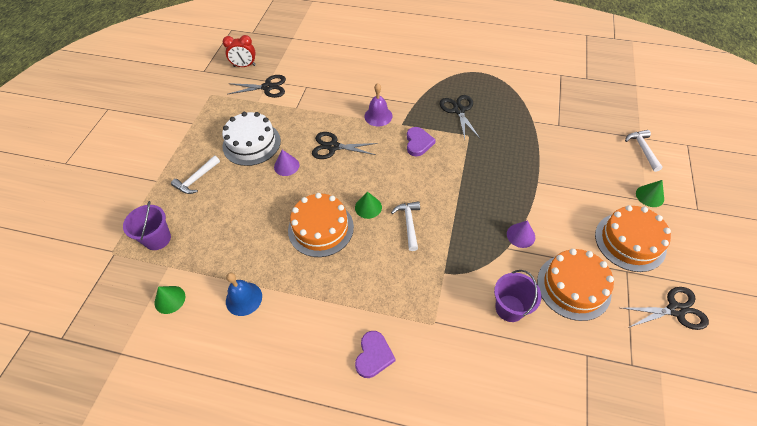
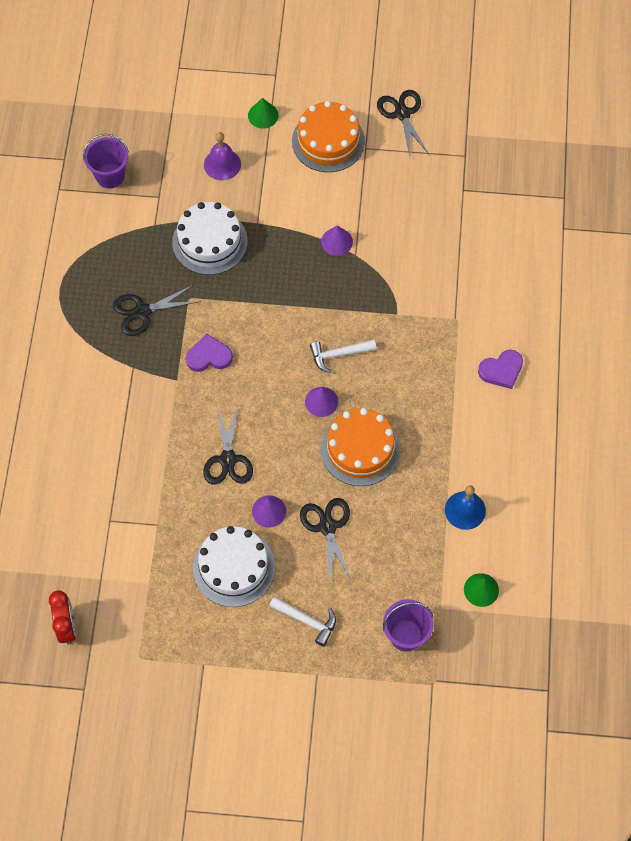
camera: 100 degrees left, 10 degrees up
black scissors [228,75,286,98] -> black scissors moved to [300,498,352,580]
green cone [355,191,382,219] -> purple cone [305,387,338,417]
purple heart [355,331,396,378] -> purple heart turned 150 degrees clockwise [478,350,523,389]
purple bell [364,83,392,126] -> purple bell moved to [204,132,241,181]
purple bucket [494,270,541,322] -> purple bucket moved to [83,134,129,188]
orange cake [537,249,614,321] -> none
white hammer [625,130,663,172] -> none
none -> white cake [172,202,248,275]

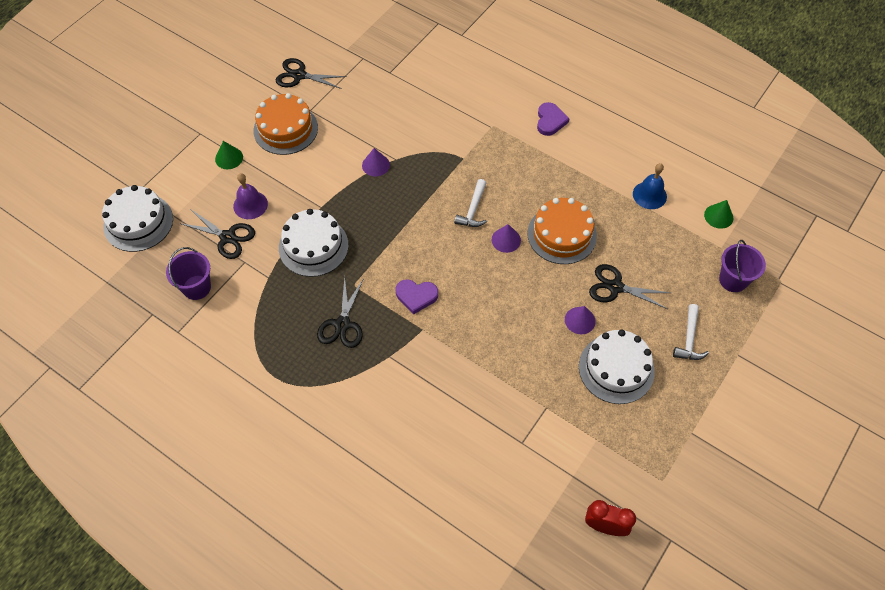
camera: 60 degrees left, 5 degrees down
purple heart [186,334,233,372] -> purple heart turned 105 degrees counterclockwise [395,279,438,315]
black scissors [203,405,253,484] -> black scissors moved to [179,210,255,259]
white hammer [269,596,336,647] -> white hammer turned 135 degrees clockwise [673,304,709,360]
none -> white cake [102,185,173,252]

